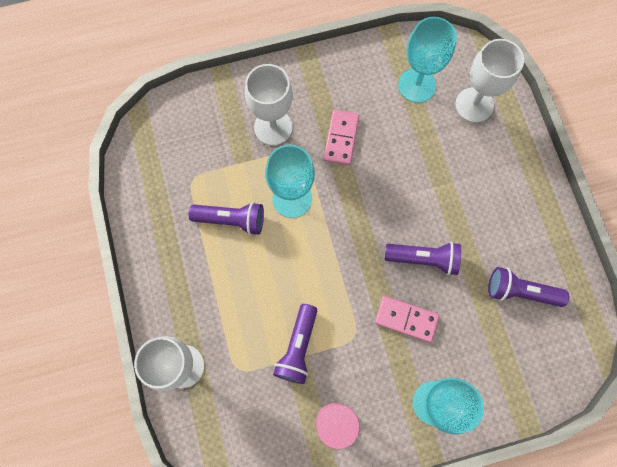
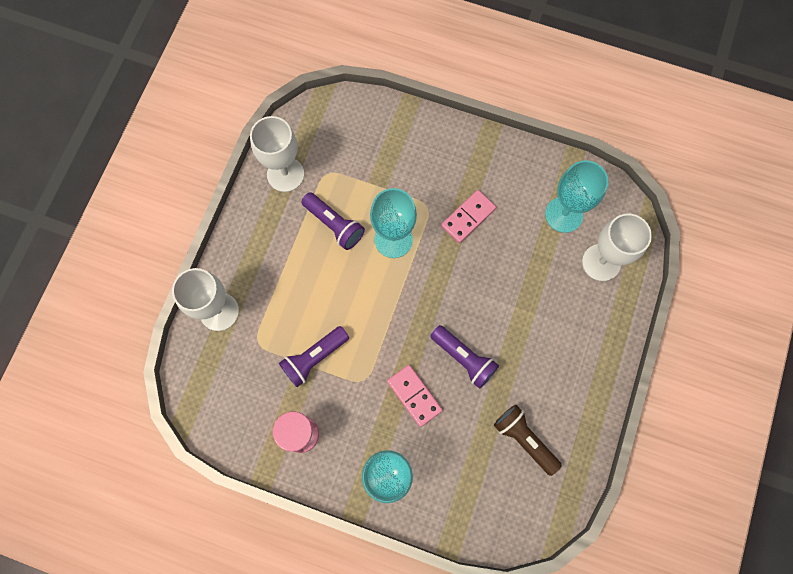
camera: 35 degrees right, 0 degrees up
white goblet [245,64,293,146] -> white goblet moved to [250,116,304,192]
purple flashlight [488,267,569,307] -> brown flashlight [494,405,562,476]

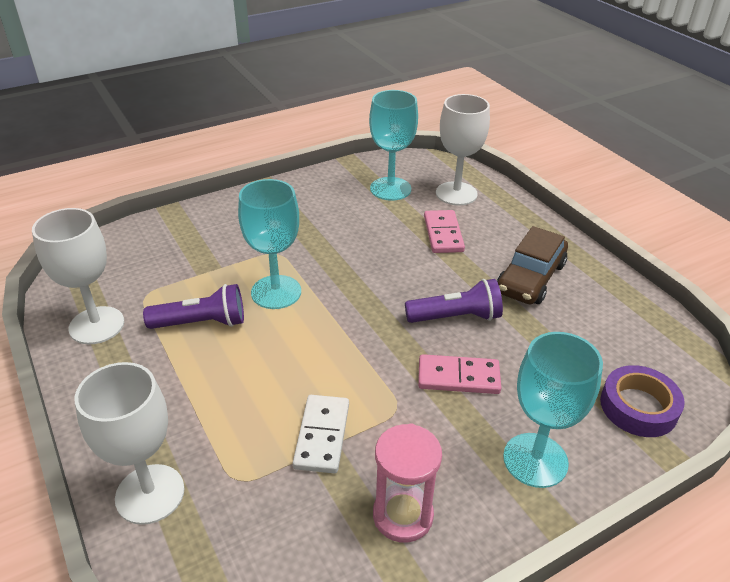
camera: 50 degrees left, 35 degrees down
purple flashlight [279,326,349,387] -> white domino [293,395,349,473]
pink domino [441,190,496,243] -> pink domino moved to [424,210,465,253]
brown flashlight [494,405,562,476] -> none
none -> brown car [497,226,568,304]
none -> purple tape [600,365,685,437]

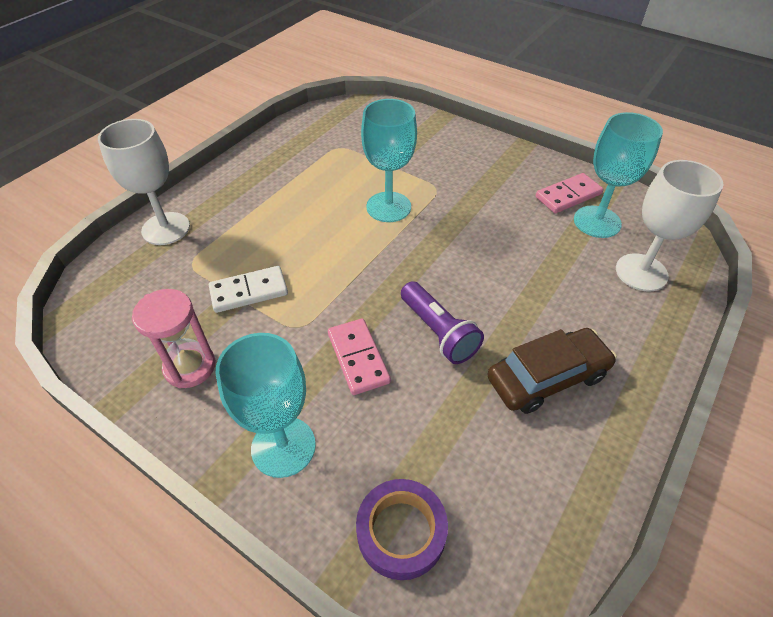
camera: 65 degrees right, 10 degrees up
white goblet [32,208,124,344] -> none
purple flashlight [143,284,244,329] -> none
pink domino [424,210,465,253] -> pink domino moved to [536,173,603,213]
brown car [497,226,568,304] -> brown car turned 150 degrees clockwise [487,328,617,414]

